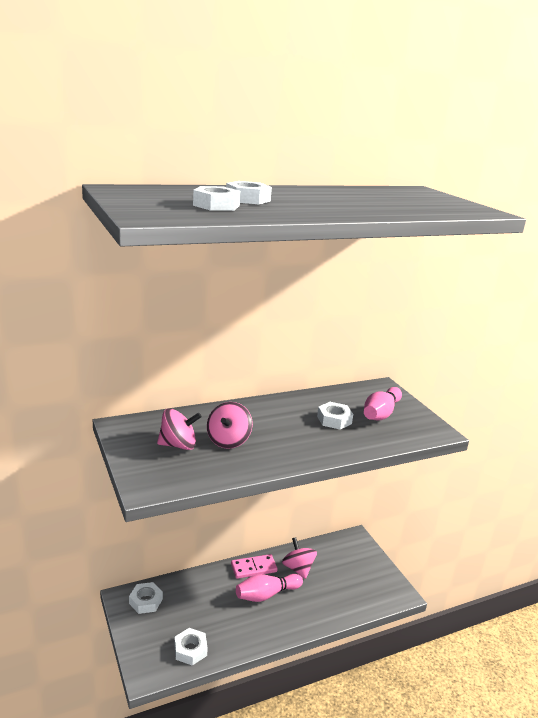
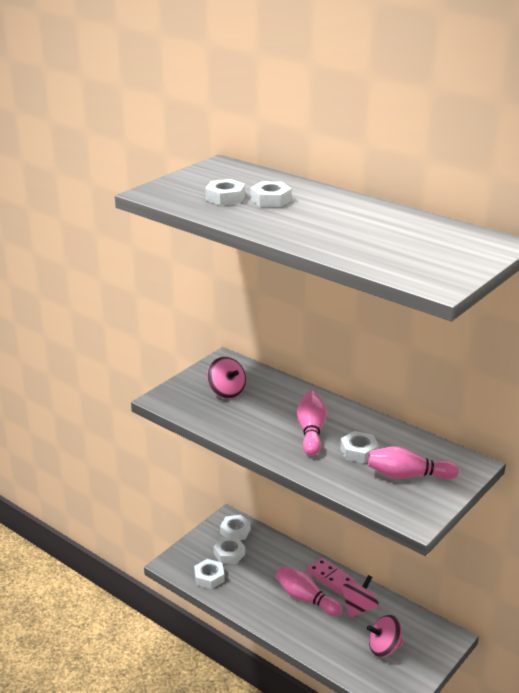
camera: 65 degrees right, 5 degrees up
pink spinning top [207,402,253,449] -> pink spinning top moved to [367,615,403,657]
none -> white nut [213,537,245,564]
none -> pink bowling pin [297,391,327,456]

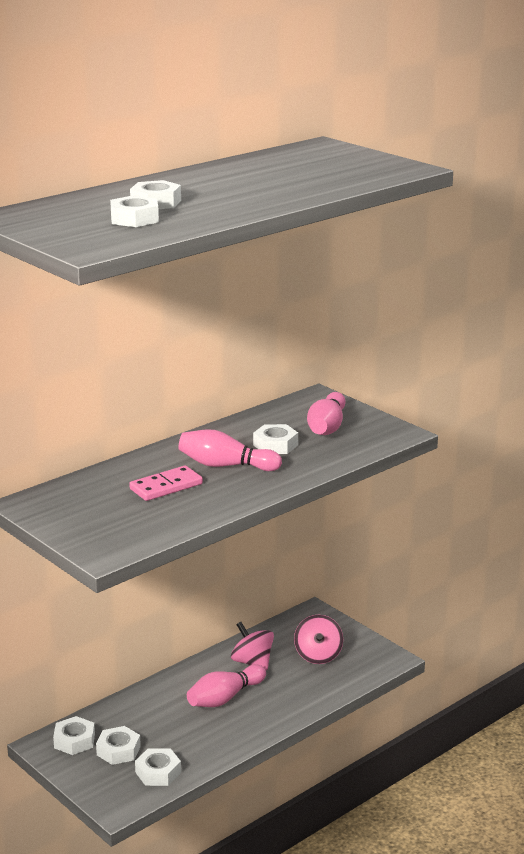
camera: 80 degrees left, 5 degrees down
pink spinning top [207,357,246,399] -> none
pink domino [307,558,355,595] -> pink domino moved to [129,466,203,501]

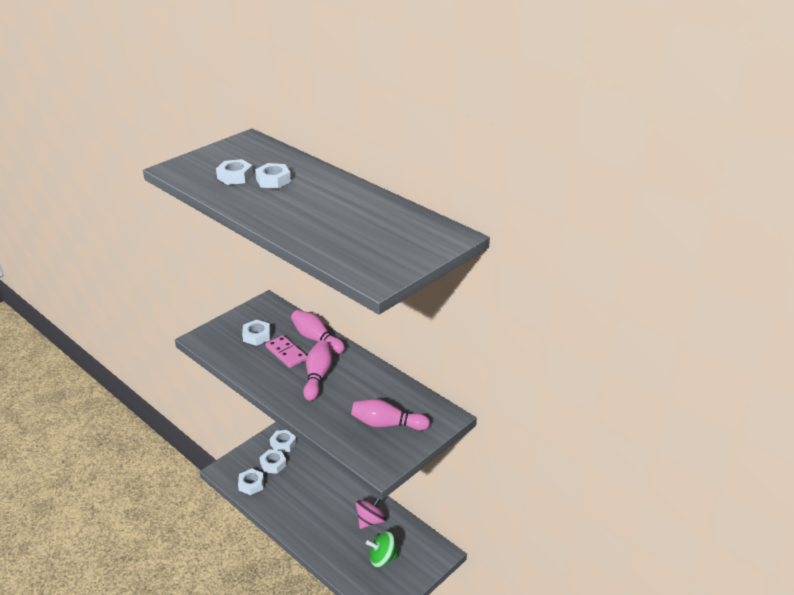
camera: 85 degrees right, 10 degrees up
pink bowling pin [187,664,266,707] -> pink bowling pin moved to [291,310,345,354]
white nut [253,424,298,454] -> white nut moved to [242,320,270,346]
pink spinning top [294,615,343,664] -> green spinning top [366,531,399,567]

